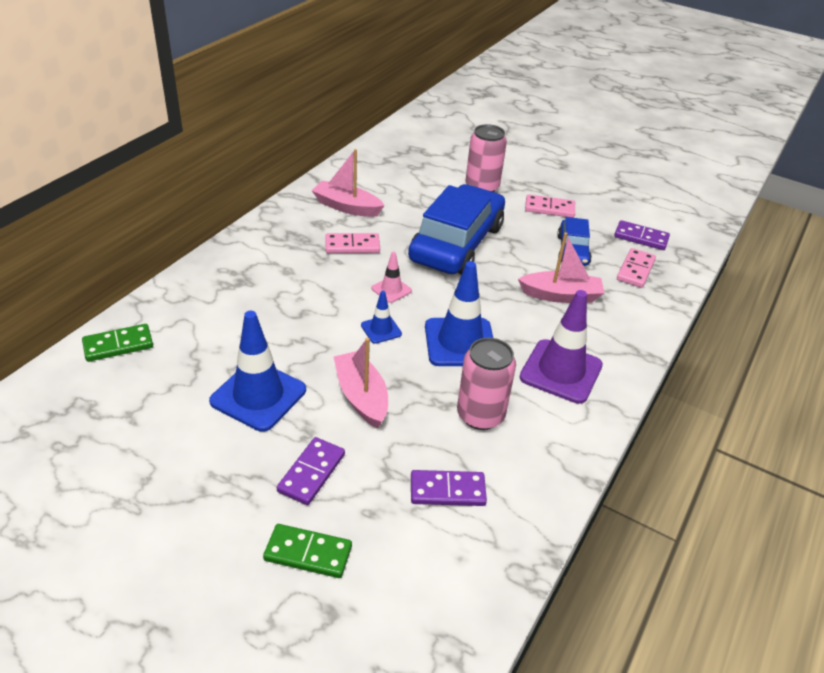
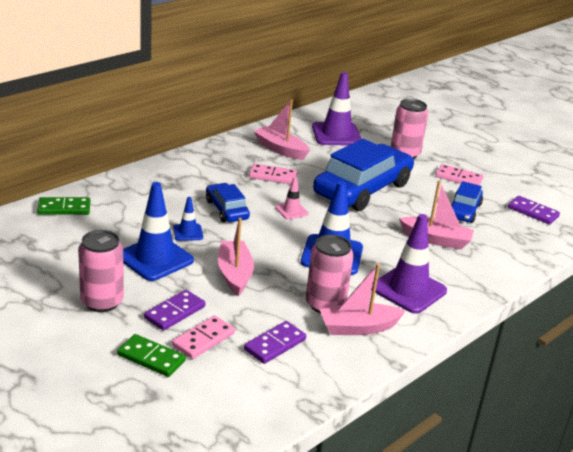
camera: 15 degrees right, 10 degrees down
blue traffic cone [361,291,402,344] -> blue traffic cone moved to [173,197,203,241]
purple domino [411,470,487,506] -> purple domino turned 60 degrees counterclockwise [244,321,306,364]
pink domino [617,248,656,288] -> pink domino moved to [172,316,235,359]
none -> pink can [78,230,124,312]
none -> blue car [206,183,250,222]
none -> purple traffic cone [312,72,361,145]
none -> pink boat [319,264,405,335]

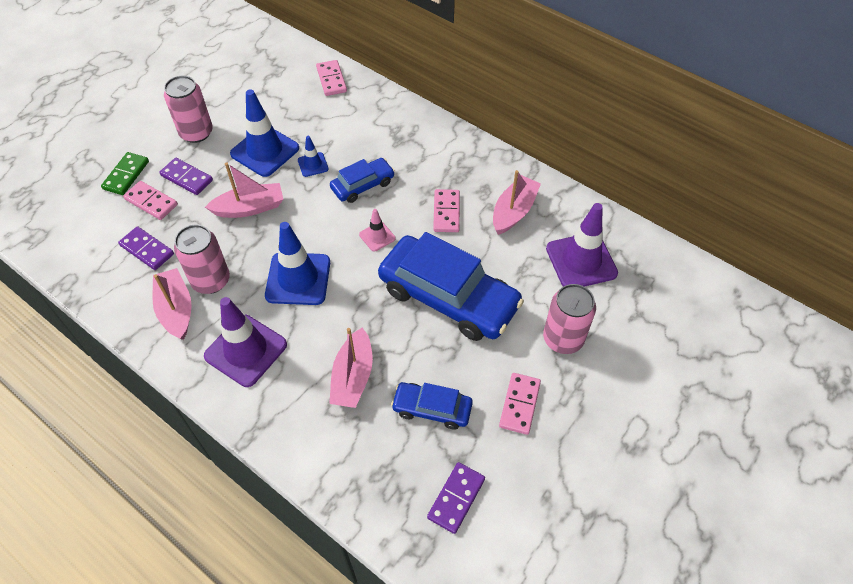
camera: 85 degrees right, 25 degrees up
green domino [37,197,90,215] -> pink domino [316,60,347,96]

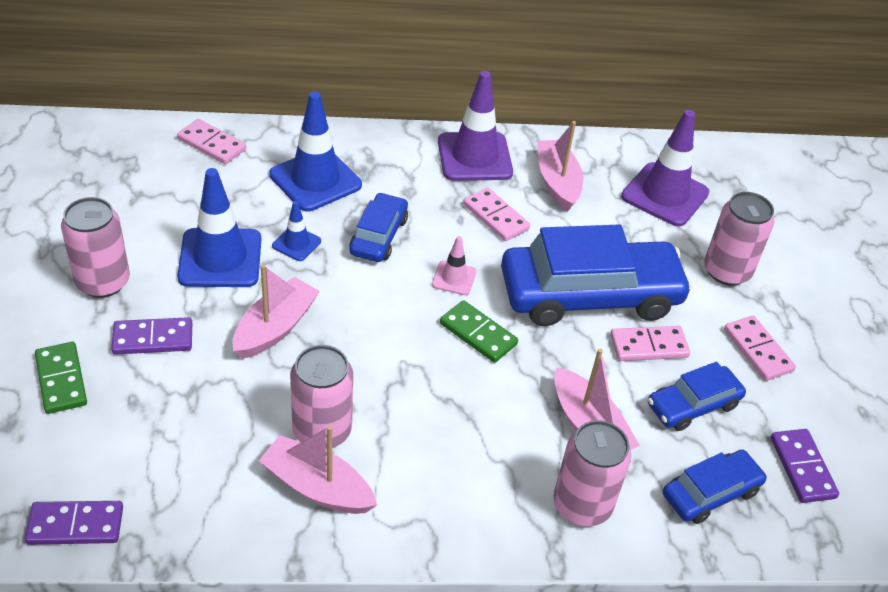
camera: 45 degrees left, 10 degrees down
purple domino [118,226,174,270] -> purple domino moved to [25,501,123,545]
pink domino [123,181,178,220] -> pink domino moved to [610,326,690,361]
purple traffic cone [204,297,287,387] -> purple traffic cone moved to [438,71,513,181]
blue traffic cone [265,222,330,305] -> blue traffic cone moved to [269,92,362,211]
none -> green domino [440,300,518,363]
none -> pink can [554,420,631,526]
none -> blue car [663,450,767,524]

